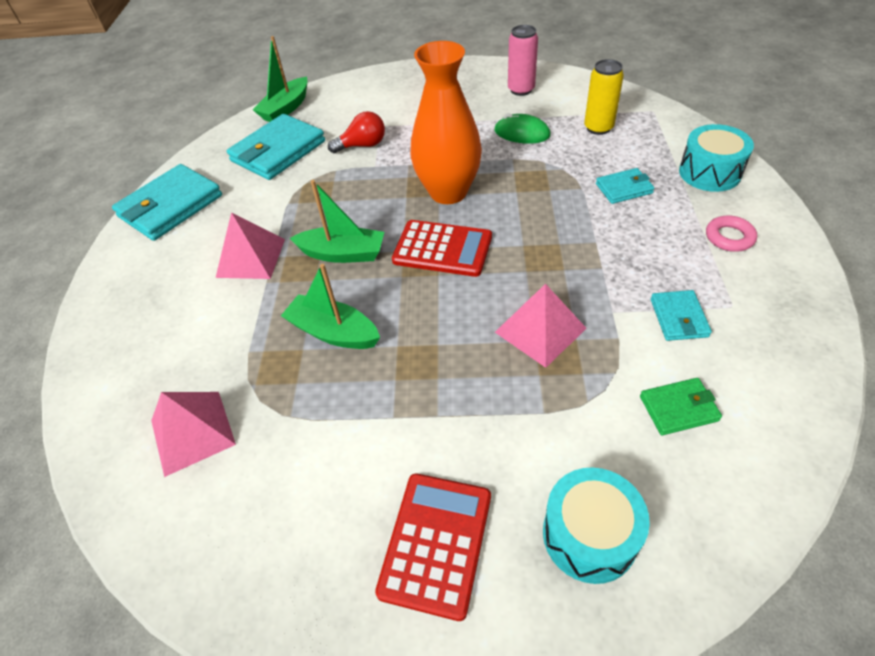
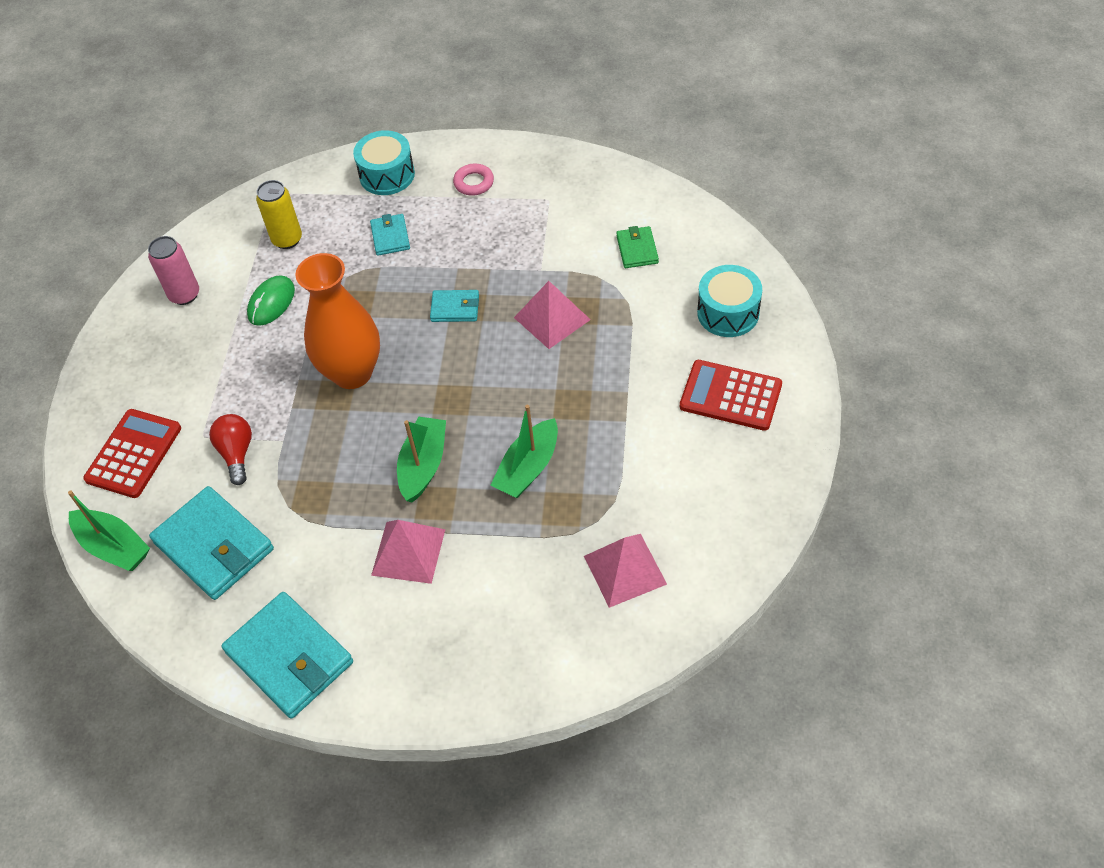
camera: 85 degrees left, 5 degrees up
red calculator [392,220,492,277] -> red calculator moved to [83,409,181,498]
turquoise wallet [651,290,712,341] -> turquoise wallet moved to [430,290,479,322]

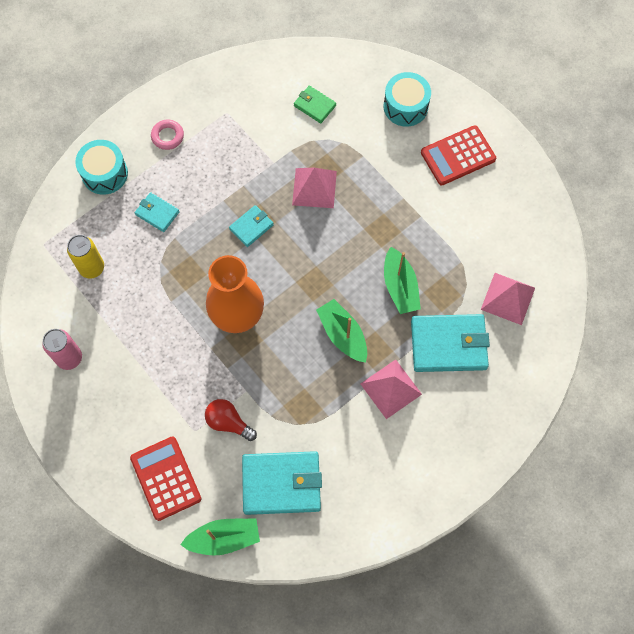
camera: 50 degrees left, 15 degrees up
turquoise wallet [221,592,353,719] -> turquoise wallet moved to [411,314,490,372]
green mouse [247,275,295,326] -> none

